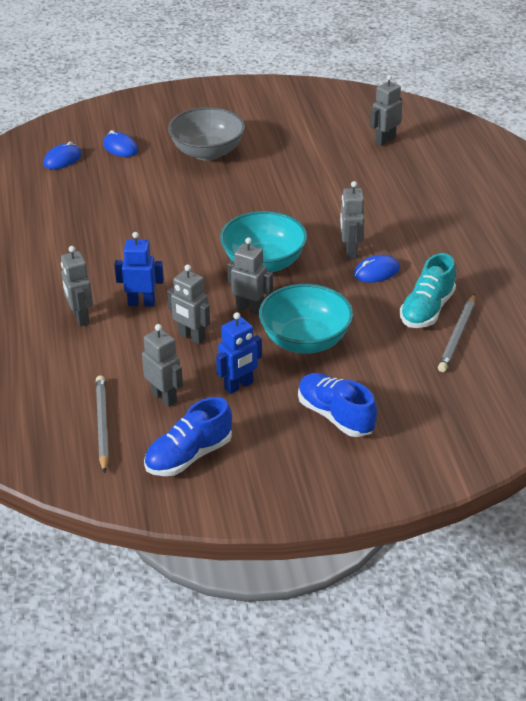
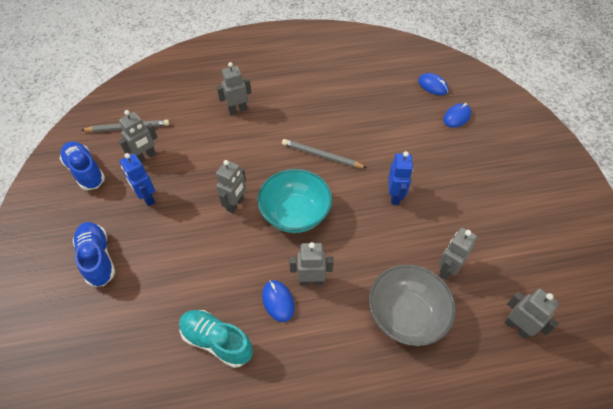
camera: 90 degrees right, 15 degrees up
blue robot [114,232,164,307] -> blue robot moved to [388,151,413,205]
grey robot [167,264,210,344] -> grey robot moved to [439,228,477,280]
grey bowl [168,107,245,161] -> grey bowl moved to [369,264,456,346]
turquoise bowl [259,284,353,353] -> none
blue shoe [298,373,377,437] -> blue shoe turned 75 degrees counterclockwise [73,222,115,287]
grey pencil [438,294,475,372] -> grey pencil moved to [282,139,367,168]

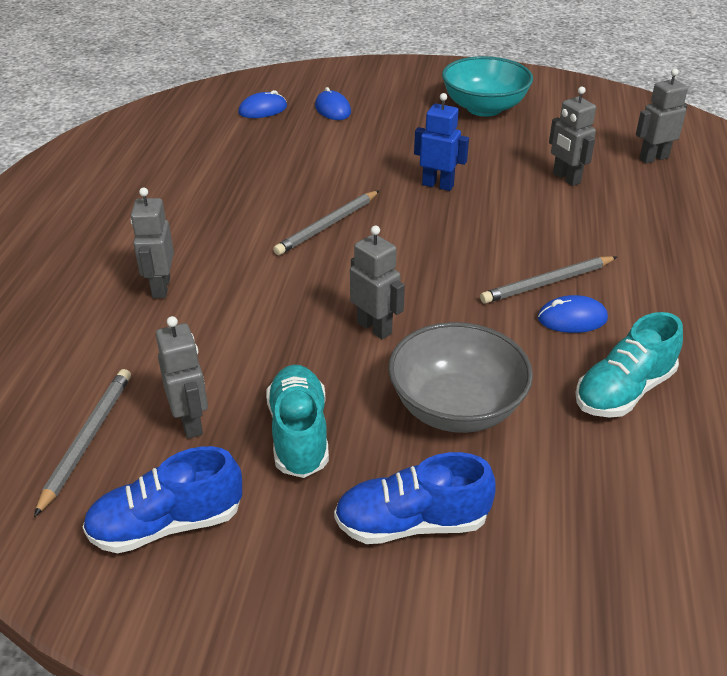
camera: 70 degrees left, 15 degrees down
blue robot [120,153,155,206] -> turquoise shoe [267,365,329,478]
turquoise bowl [257,169,332,233] -> turquoise bowl moved to [442,56,533,116]
grey robot [290,242,334,286] -> grey pencil [480,256,617,304]
grey bowl [369,264,456,346] -> grey bowl moved to [388,322,533,433]

